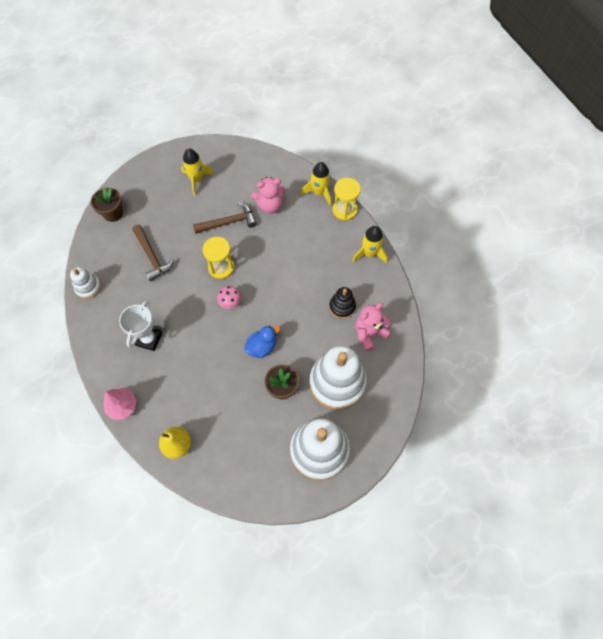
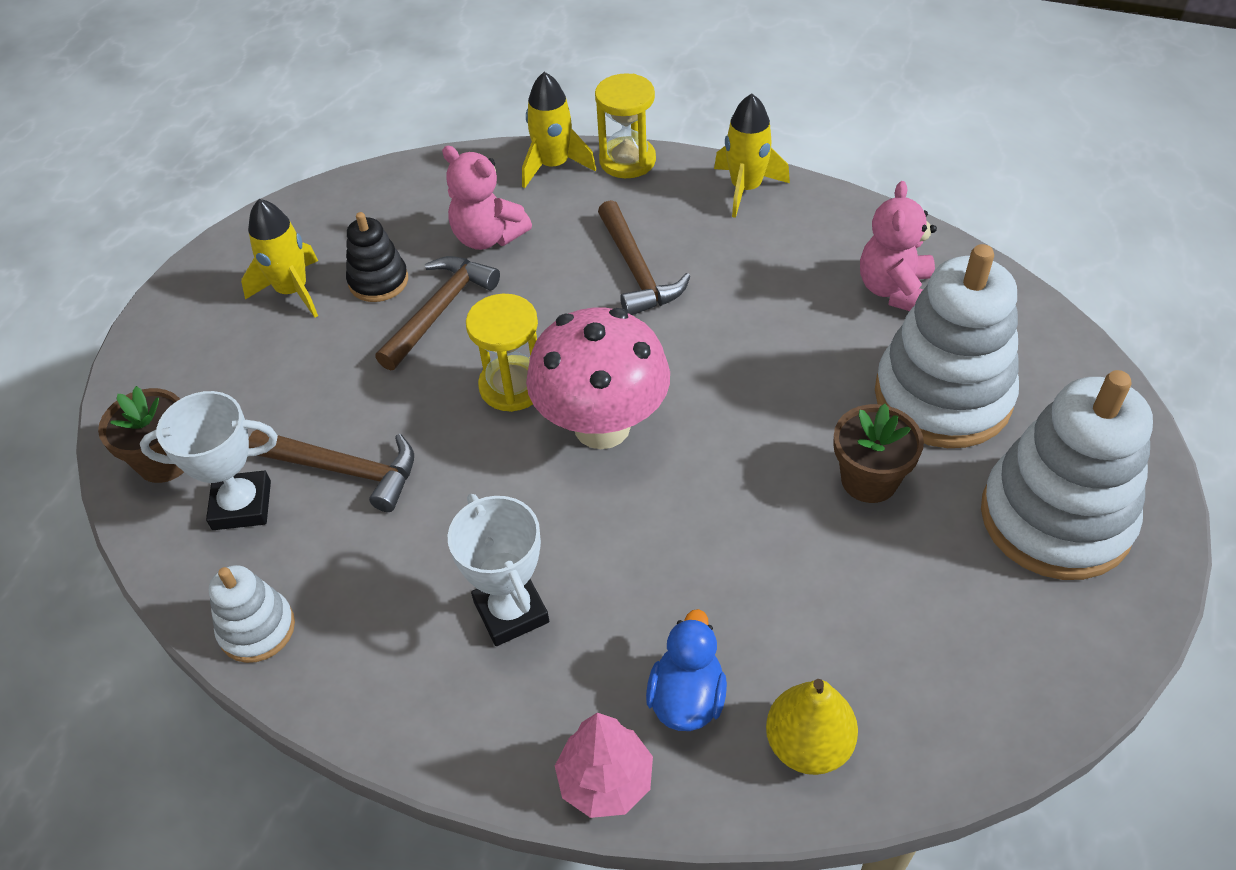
camera: 40 degrees left, 15 degrees down
pink mushroom [217,286,241,309] -> pink mushroom [526,308,670,449], size x2.24
blue duck [244,326,280,358] -> blue duck moved to [646,609,727,731]
pink teddy bear [251,177,286,214] -> pink teddy bear turned 90 degrees clockwise [442,146,532,250]
black stacking toy [329,287,356,319] -> black stacking toy moved to [346,212,408,302]
none -> white trophy [140,391,278,530]
none -> brown hammer [598,200,690,315]

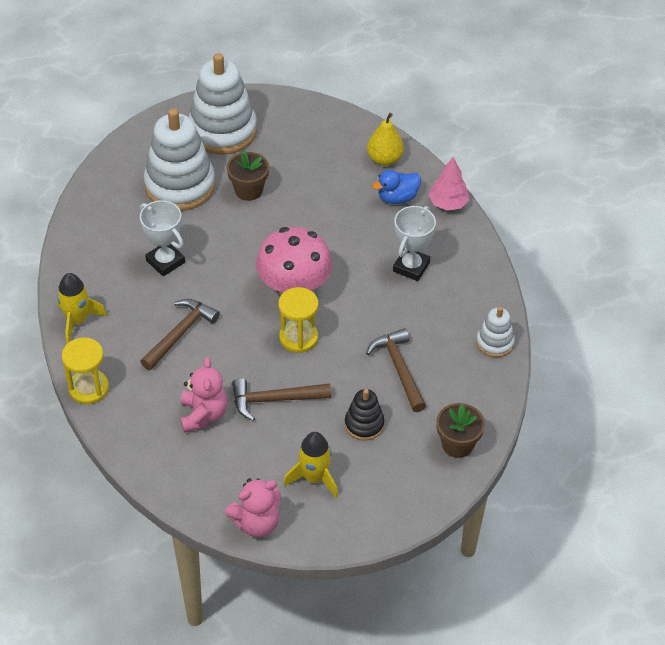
camera: 130 degrees left, 0 degrees up
white trophy [140,391,278,530] -> white trophy moved to [140,200,185,276]
black stacking toy [346,212,408,302] -> black stacking toy moved to [345,389,384,441]
yellow rocket [522,72,596,188] -> none
pink teddy bear [860,181,937,311] -> pink teddy bear moved to [225,478,281,537]

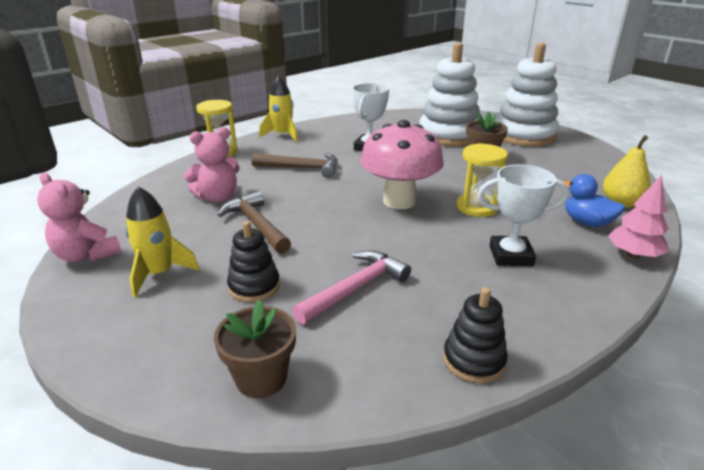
camera: 65 degrees right, 20 degrees down
yellow hourglass [279,287,318,353] -> yellow hourglass moved to [457,143,508,217]
brown hammer [366,328,426,412] -> pink hammer [292,250,411,325]
white stacking toy [476,307,515,358] -> black stacking toy [443,287,508,383]

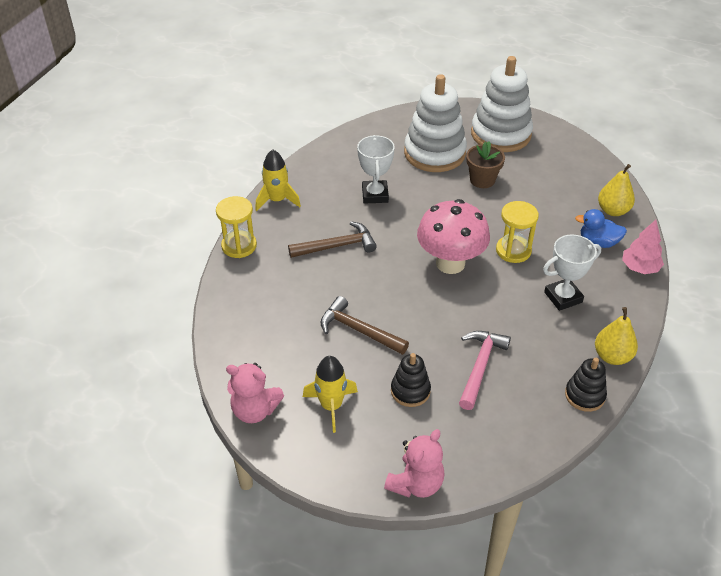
camera: 25 degrees left, 15 degrees up
pink teddy bear [184,127,240,202] -> pink teddy bear moved to [384,429,445,498]
brown flower pot [214,300,296,398] -> none
none -> yellow pear [595,307,638,365]

